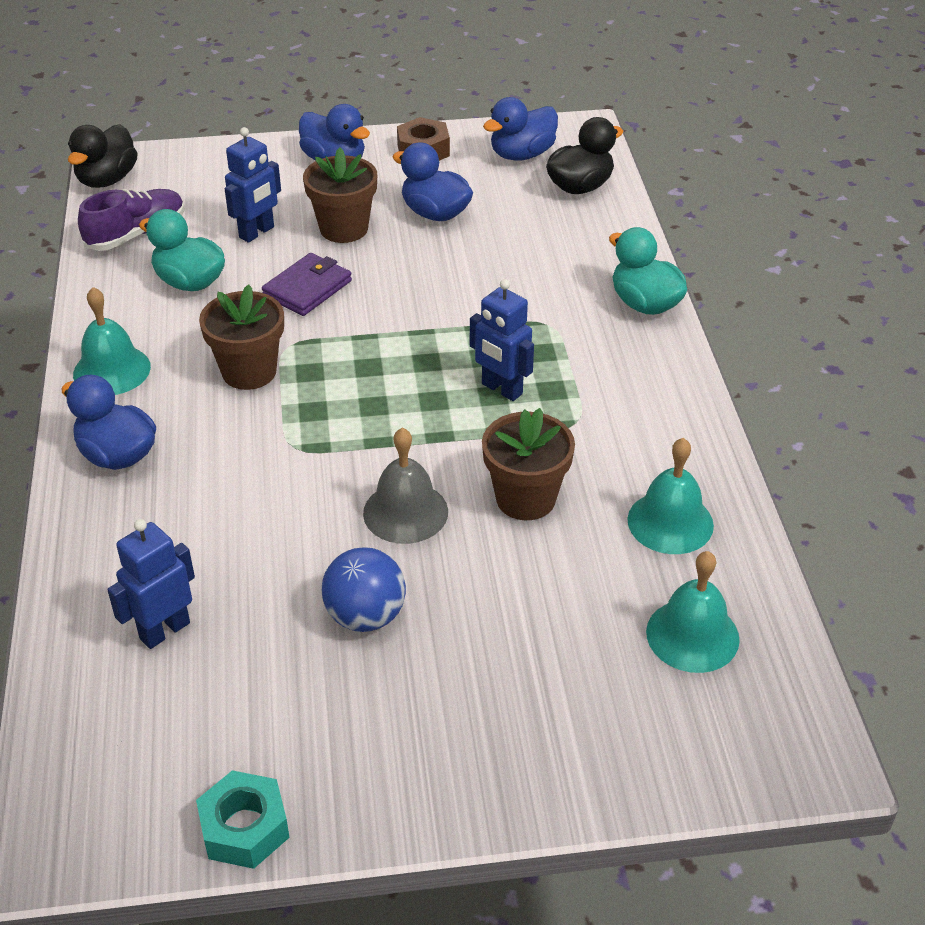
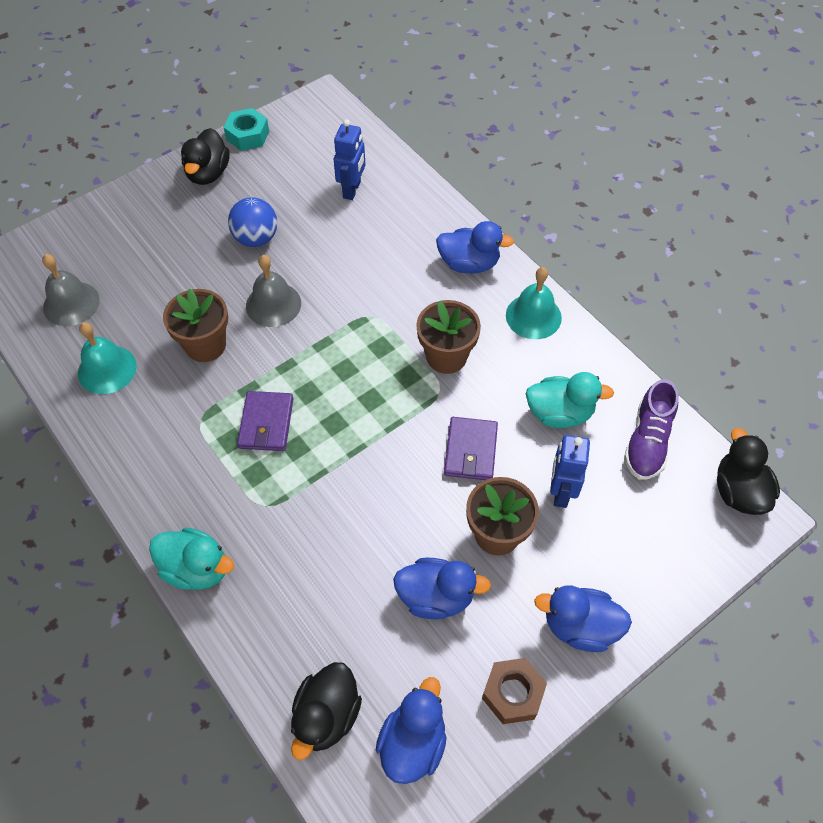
camera: 150 degrees right, 15 degrees up
blue robot [470,279,534,401] -> purple wallet [237,391,293,451]
turquoise bell [646,551,740,673] -> grey bell [42,254,100,326]
none -> black duck [181,128,229,185]

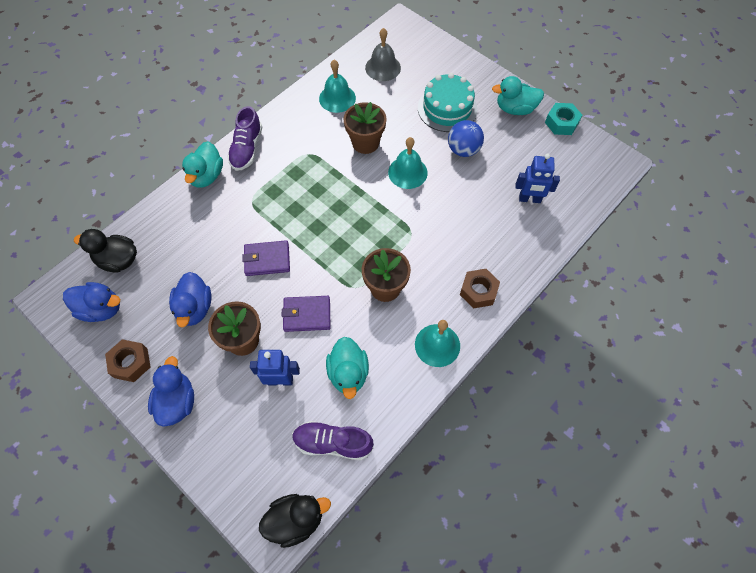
camera: 80 degrees right, 5 degrees up
black duck [181,128,229,185] -> turquoise duck [492,76,544,115]
purple wallet [237,391,293,451] -> purple wallet moved to [242,240,290,276]
grey bell [246,255,301,327] -> turquoise bell [388,137,428,189]
blue duck [436,221,514,273] -> brown nut [460,269,500,309]
none -> purple shoe [227,106,262,171]
none -> turquoise cake [418,73,477,132]

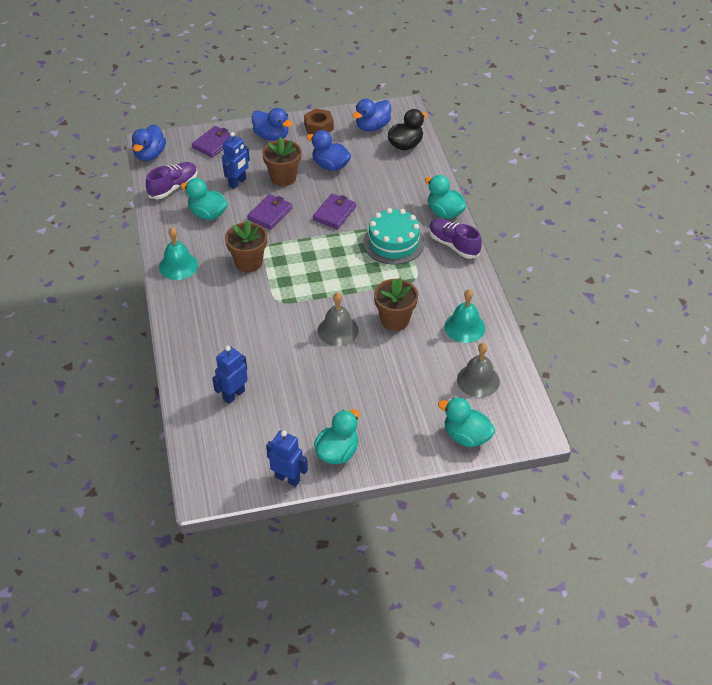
camera: 125 degrees right, 15 degrees down
black duck [259,494,331,548] -> blue duck [132,124,166,161]
turquoise bell [388,137,428,189] -> grey bell [318,292,359,346]
turquoise cake [418,73,477,132] -> turquoise cake moved to [363,208,424,265]
blue ball [448,120,484,157] -> none
brown nut [460,269,500,309] -> none
turquoise nut [545,103,582,135] -> blue robot [266,431,308,487]
none -> purple wallet [192,126,231,158]
none -> turquoise duck [438,397,495,447]

